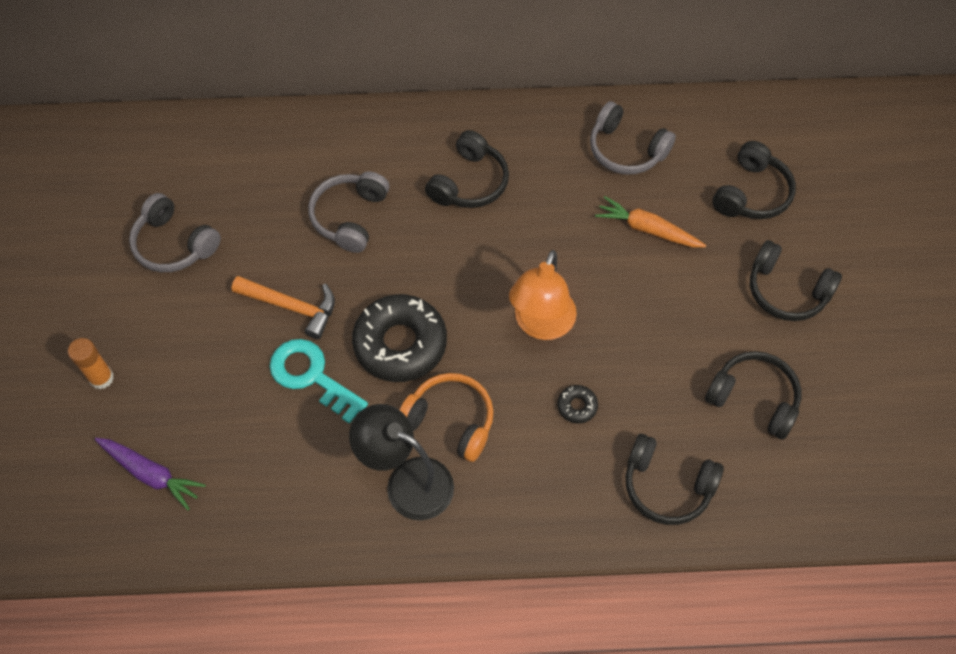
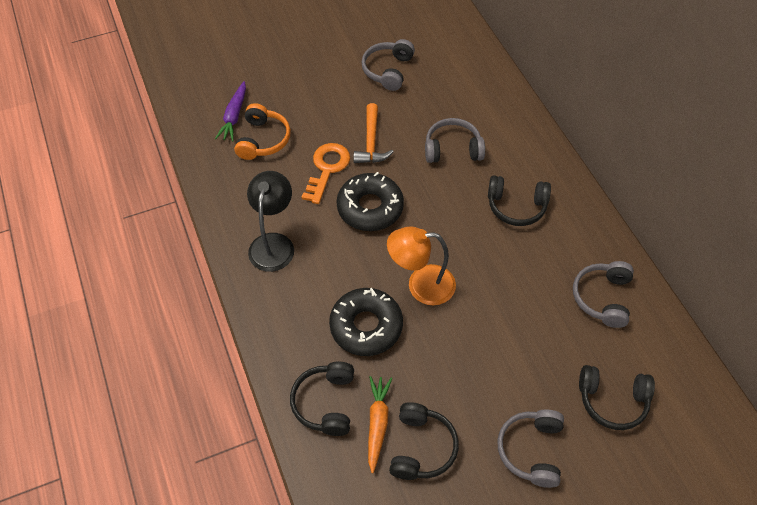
camera: 70 degrees right, 5 degrees down
orange glue stick [68,338,114,389] -> none
turquoise key [270,339,368,424] -> orange key [302,143,350,204]
orange headphones [399,373,494,462] -> orange headphones moved to [234,103,291,160]
black donut [557,385,598,423] -> black donut [329,288,403,356], size x2.38
orange carrot [595,196,706,247] -> orange carrot moved to [368,376,392,473]
black headphones [750,240,842,321] -> grey headphones [497,410,564,488]

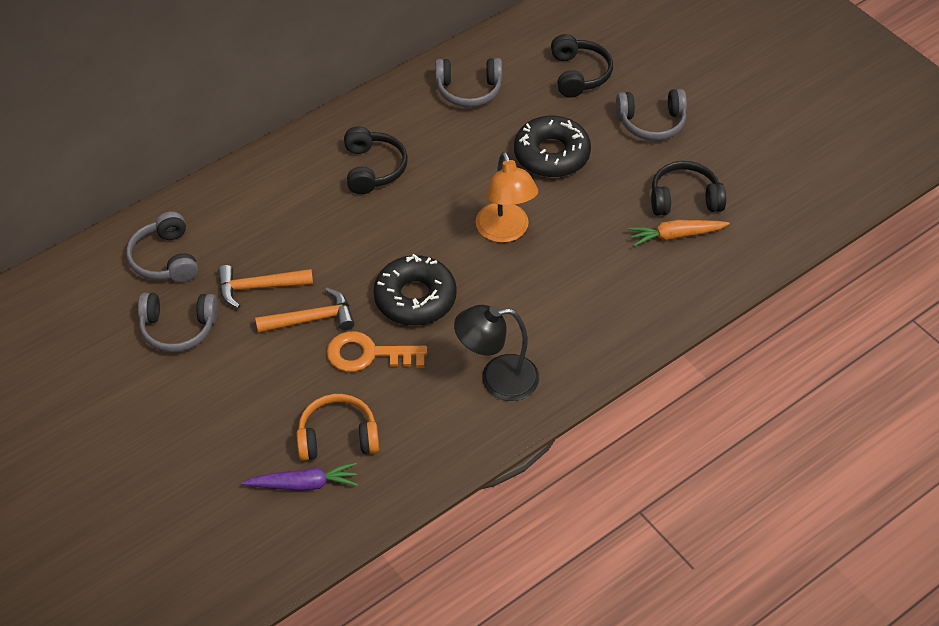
camera: 105 degrees left, 5 degrees down
black headphones [290,362,354,436] -> none
black donut [329,288,403,356] -> black donut moved to [514,116,591,178]
grey headphones [425,118,485,163] -> grey headphones moved to [126,212,198,282]
none -> orange hammer [218,265,313,309]

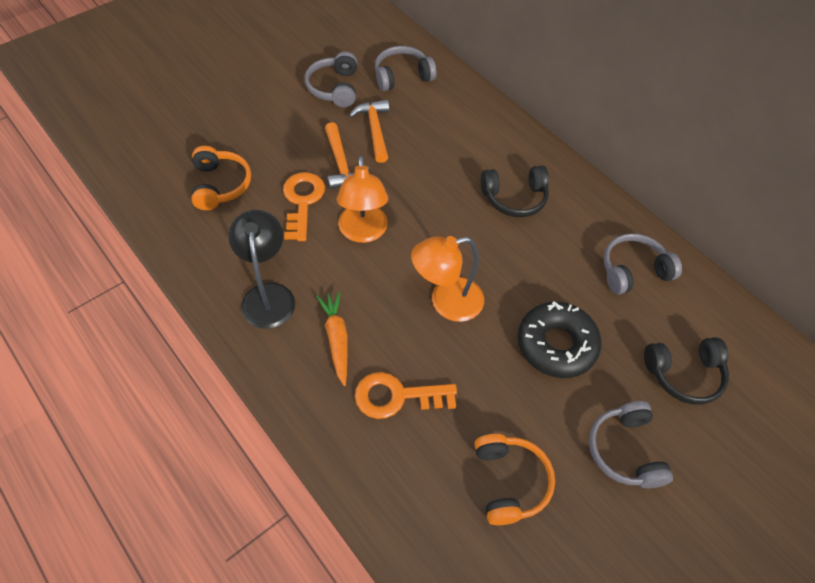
camera: 85 degrees right, 5 degrees up
purple carrot [242,462,358,491] -> none
black donut [373,254,457,326] -> orange lamp [337,156,388,243]
grey headphones [435,58,502,107] -> grey headphones turned 75 degrees clockwise [603,233,682,295]
orange carrot [628,220,730,246] -> orange carrot moved to [316,292,348,386]
black headphones [651,161,726,216] -> orange headphones [474,434,555,525]
none -> orange key [355,372,457,419]

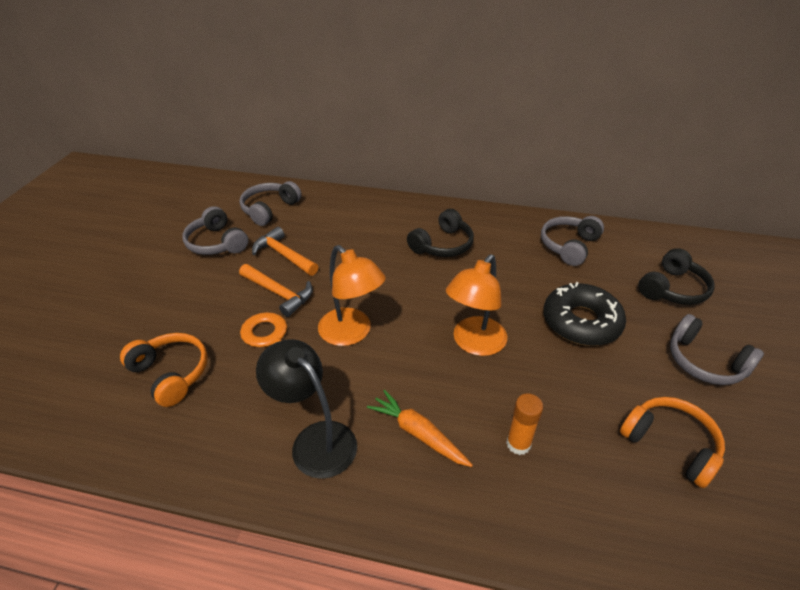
camera: 35 degrees left, 15 degrees down
orange key [355,372,457,419] -> orange glue stick [506,393,543,455]

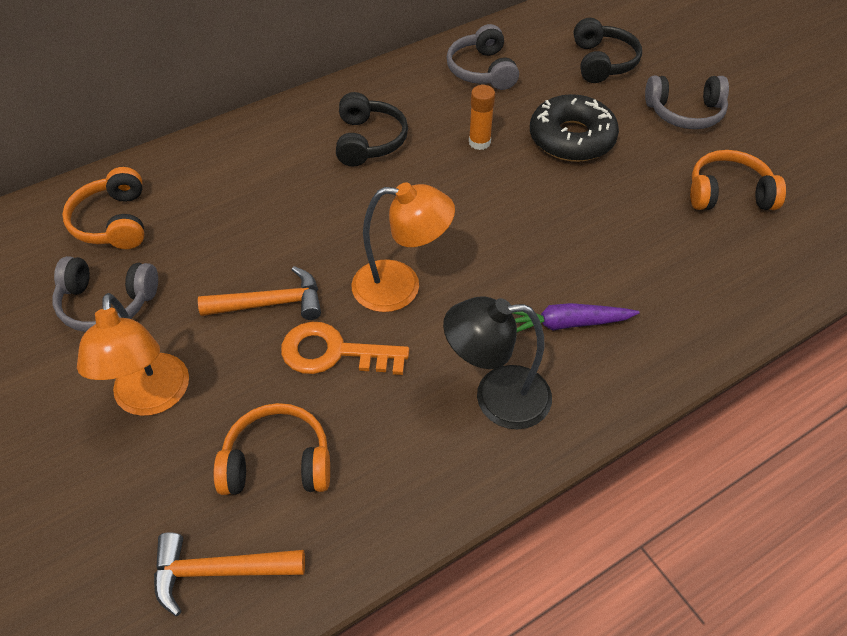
camera: 45 degrees left, 10 degrees up
grey headphones [239,181,302,226] -> orange headphones [62,167,144,249]
orange hammer [252,227,319,276] -> orange hammer moved to [154,532,305,616]
orange carrot [367,390,473,467] -> purple carrot [513,303,640,332]
orange lamp [446,254,507,356] -> orange lamp moved to [77,293,189,416]
orange glue stick [506,393,543,455] -> orange glue stick moved to [469,85,495,150]

